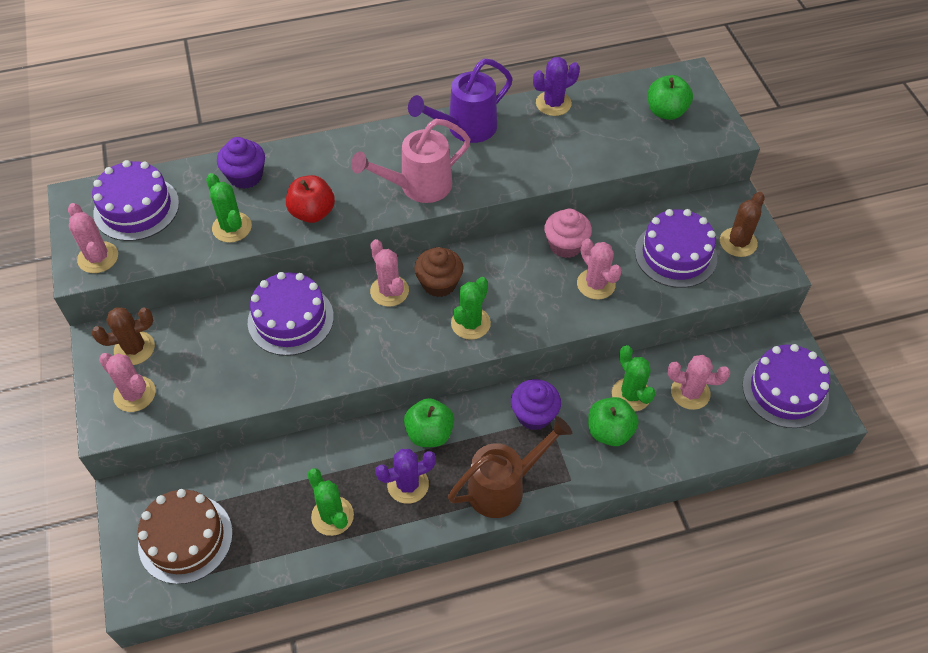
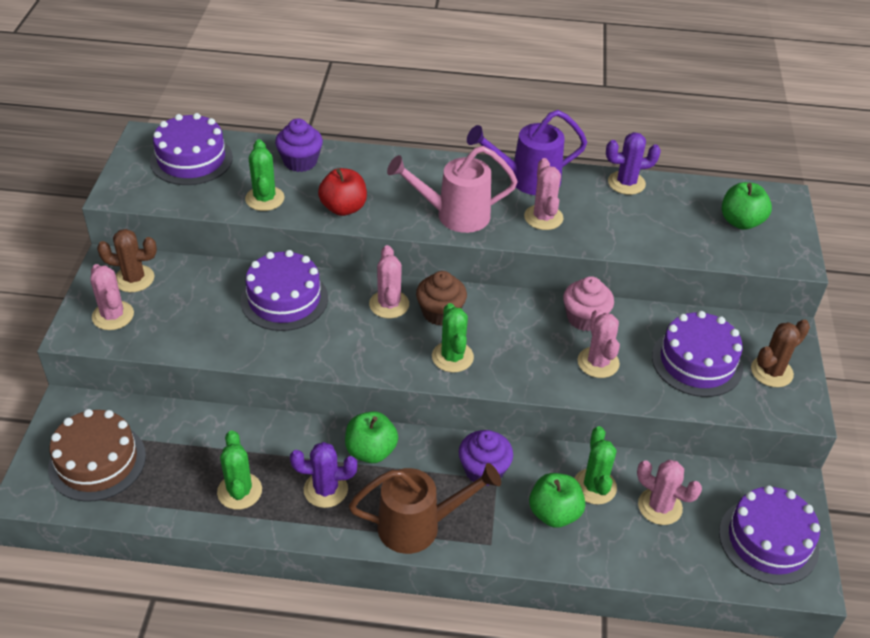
camera: 20 degrees right, 10 degrees down
pink cactus [68,203,118,273] -> pink cactus moved to [524,158,564,230]
green cactus [451,277,491,340] -> green cactus turned 60 degrees counterclockwise [432,303,474,372]

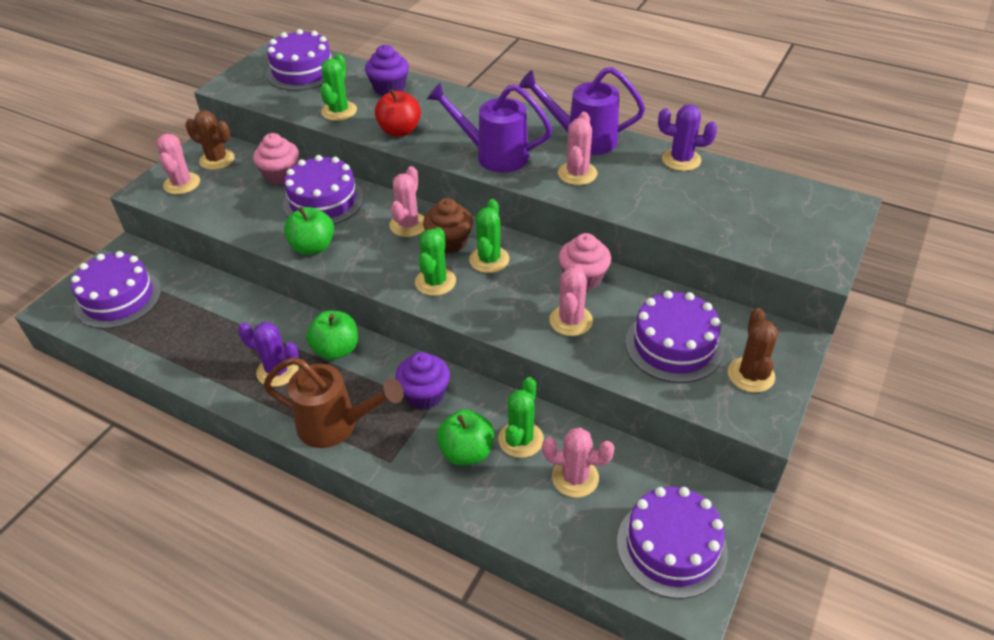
camera: 25 degrees right, 0 degrees up
brown cake [48,409,146,502] -> purple cake [71,251,161,329]
green cactus [217,430,262,510] -> green cactus moved to [469,199,510,273]
pink watering can [387,146,518,233] -> purple watering can [427,82,552,173]
pink cactus [637,460,702,525] -> pink cactus turned 45 degrees counterclockwise [542,428,614,498]
green apple [722,182,772,230] -> green apple moved to [284,207,334,255]
brown cactus [751,319,810,387] -> brown cactus turned 75 degrees counterclockwise [728,308,778,393]
none -> pink cupcake [253,133,299,185]

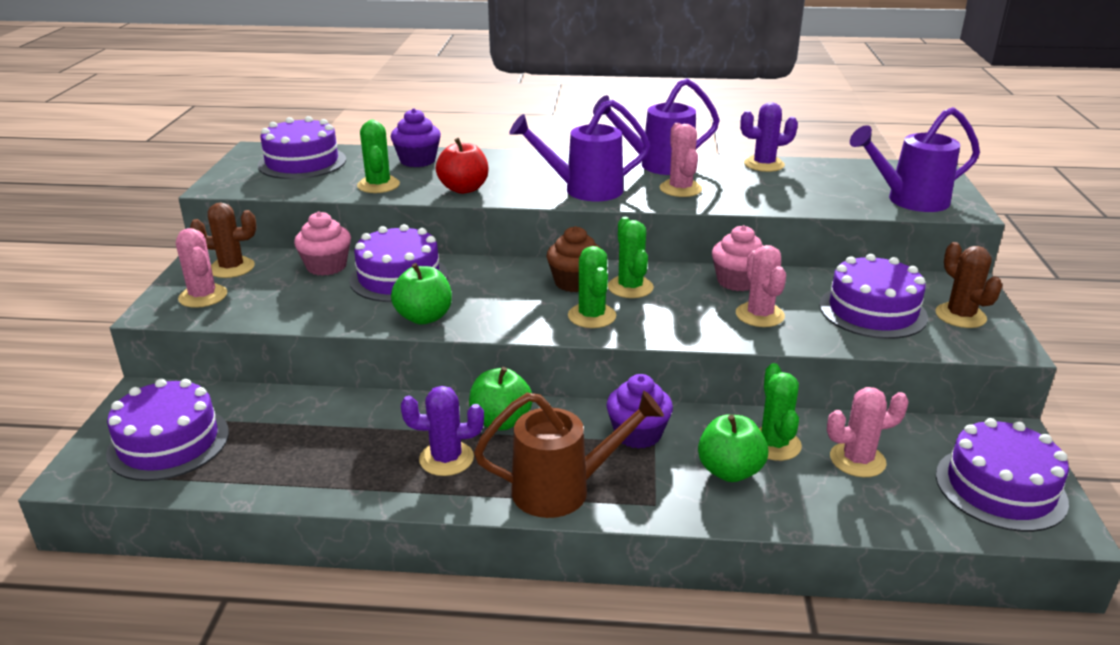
camera: 25 degrees left, 15 degrees down
pink cactus [389,166,425,237] -> none
none -> purple watering can [850,107,980,212]

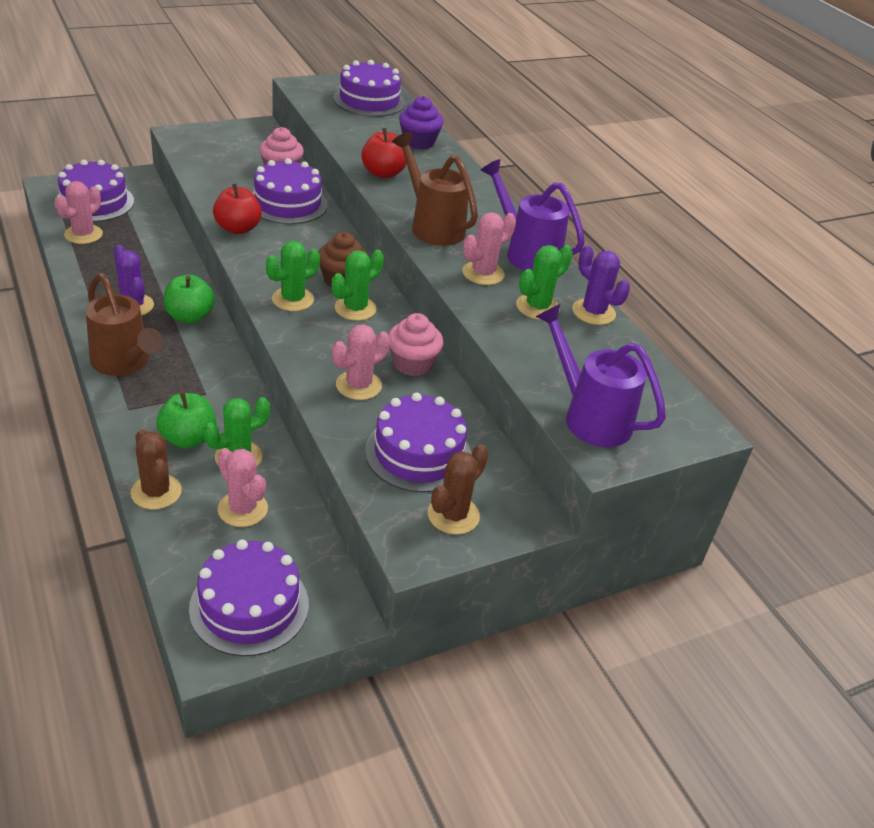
camera: 55 degrees right, 10 degrees up
pink cactus [176,228,227,308] -> pink cactus moved to [55,181,103,244]
brown cactus [190,203,257,278] -> brown cactus moved to [130,429,182,509]
green cactus [357,120,400,193] -> green cactus moved to [516,245,573,320]
green apple [391,263,452,325] -> red apple [213,184,262,234]
purple watering can [509,99,650,201] -> brown watering can [392,132,478,246]
purple cupcake [606,374,673,449] -> none

